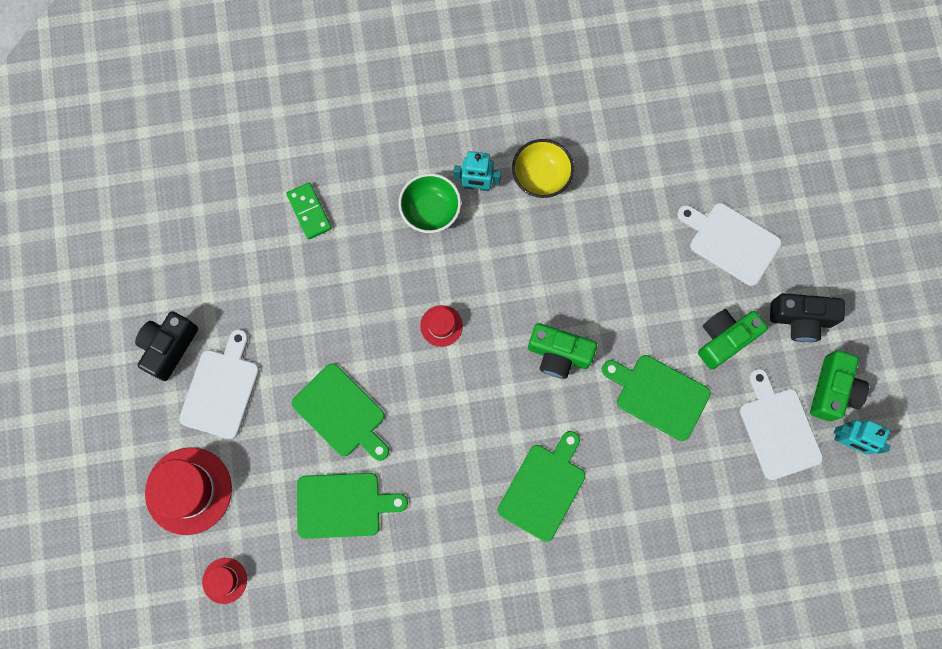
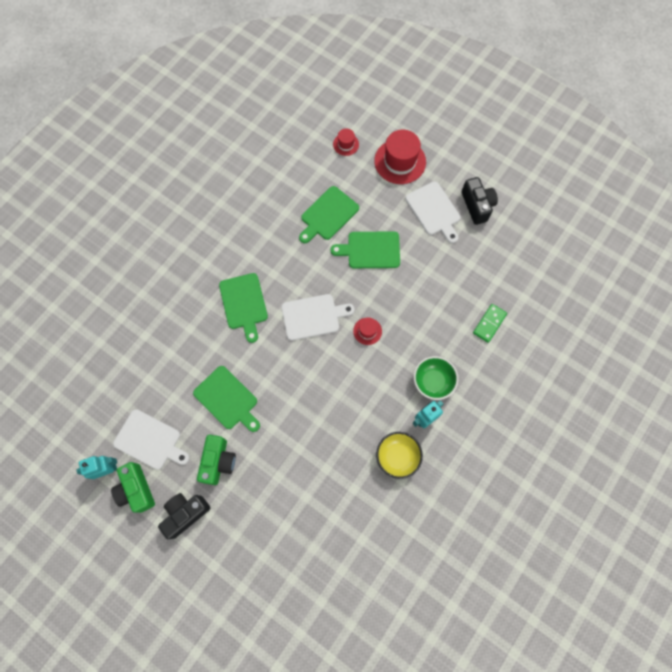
camera: 135 degrees right, 5 degrees down
green domino [286,182,332,239] -> green domino turned 75 degrees counterclockwise [473,304,507,343]
green camera [528,323,597,379] -> none
green cutting board [602,355,711,441] -> green cutting board turned 60 degrees clockwise [193,366,260,432]
white cutting board [677,203,782,286] -> white cutting board moved to [282,294,355,340]

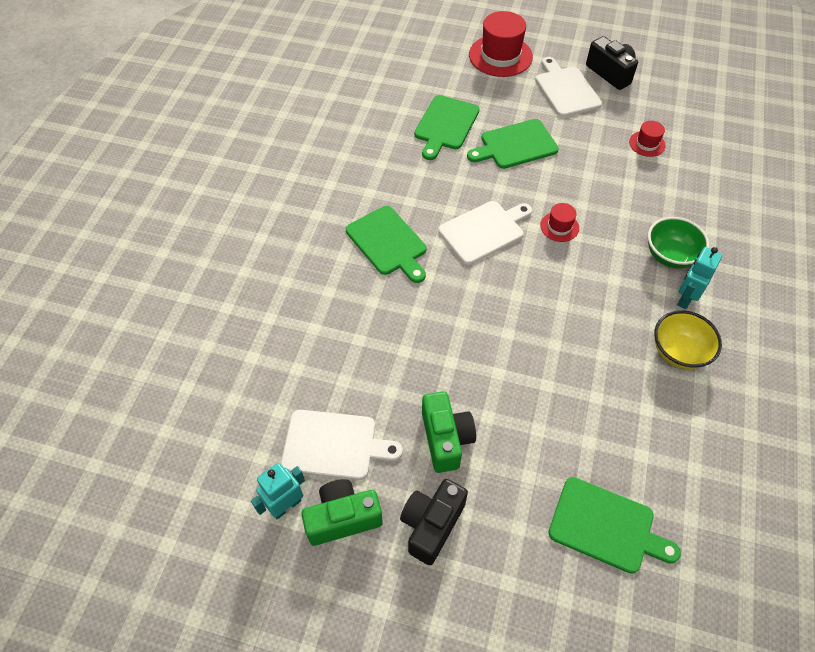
camera: 20 degrees left, 15 degrees down
green camera [111,462,155,513] -> green camera turned 120 degrees clockwise [301,479,383,546]
green cutting board [193,366,260,432] -> green cutting board moved to [549,477,681,574]
red hat [333,129,359,156] -> red hat moved to [629,121,666,157]
white cutting board [406,181,461,243] -> white cutting board turned 150 degrees counterclockwise [535,57,602,117]
green domino [473,304,507,343] -> none

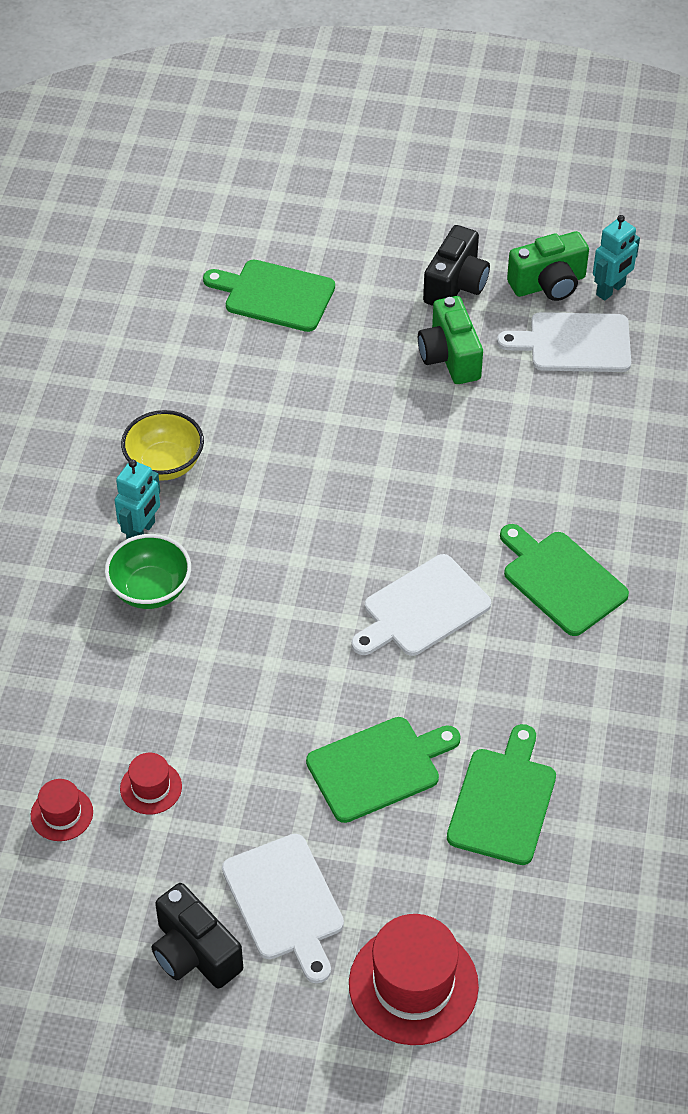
camera: 175 degrees right, 5 degrees down
red hat [540,203,579,242] -> red hat moved to [31,779,93,841]

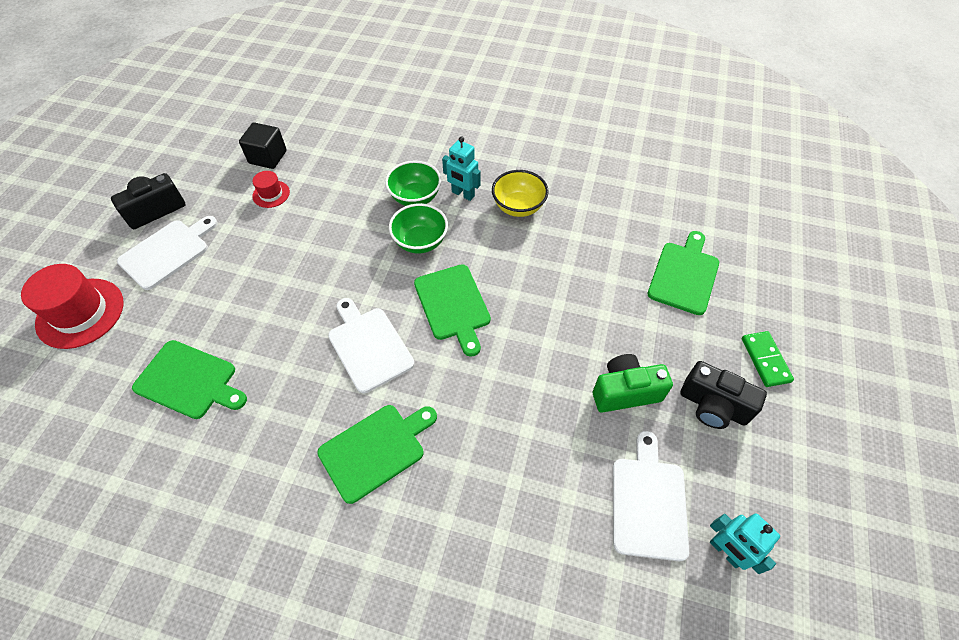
camera: 95 degrees right, 5 degrees up
red hat [31,779,93,841] -> black cube [239,123,287,169]
white cutting board [222,834,344,983] -> white cutting board turned 150 degrees clockwise [117,216,218,290]
green cutting board [306,717,461,823] -> green cutting board moved to [414,264,491,357]
green camera [507,231,589,301] -> none
none -> green bowl [389,203,448,254]
none -> green domino [742,331,794,387]

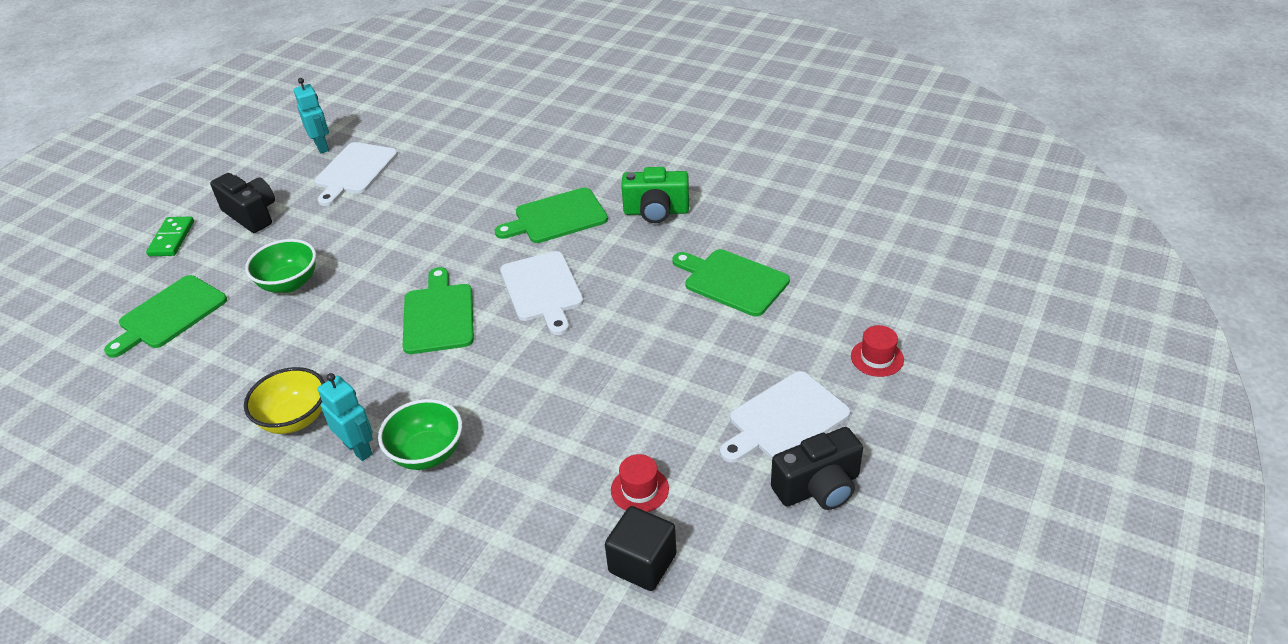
camera: 165 degrees left, 15 degrees down
red hat [21,264,124,349] -> red hat [851,325,904,377], size x0.51
green bowl [389,203,448,254] -> green bowl moved to [245,239,316,293]
green camera [593,354,673,413] -> green camera moved to [621,167,689,223]

